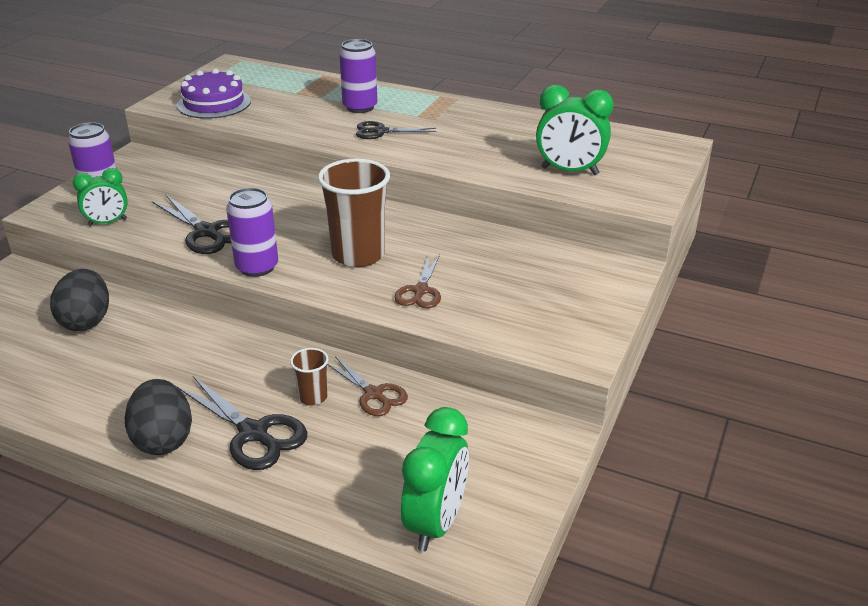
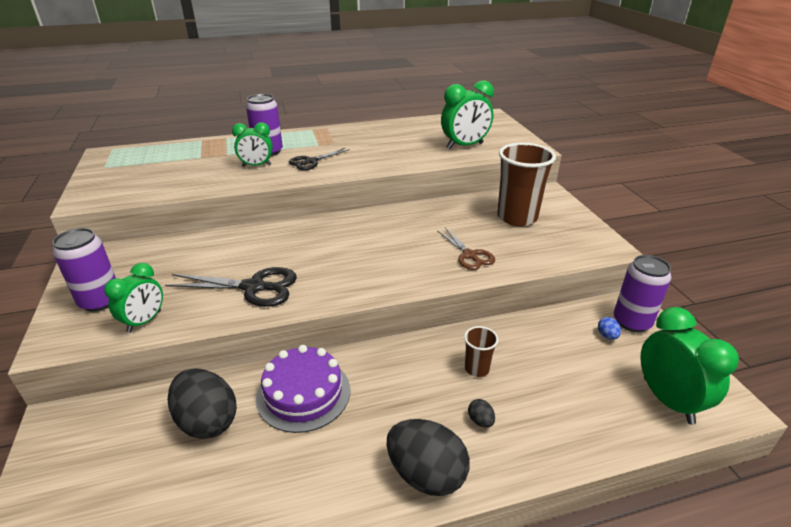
camera: 40 degrees left, 0 degrees up
purple cake [177,68,251,119] -> purple cake moved to [256,345,350,433]
black scissors [178,376,307,470] -> black egg [468,399,495,428]
purple can [226,188,278,277] -> purple can moved to [614,255,672,332]
brown cup [318,159,390,267] -> brown cup moved to [497,143,556,226]
brown scissors [327,356,408,416] -> none
none -> green clock [232,122,273,167]
none -> blue egg [598,317,621,340]

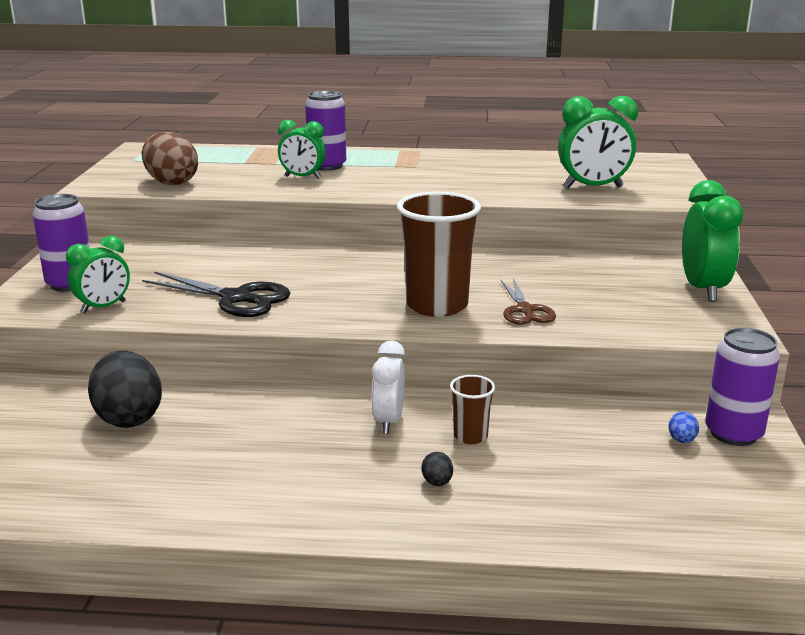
camera: 20 degrees right, 10 degrees down
purple cake [256,345,350,433] -> none
black scissors [289,148,350,170] -> none
black egg [387,419,470,496] -> none
brown cup [497,143,556,226] -> brown cup moved to [397,192,481,317]
green clock [640,307,739,424] -> green clock moved to [682,180,743,302]
none -> brown egg [142,132,198,185]
none -> white clock [372,341,405,434]

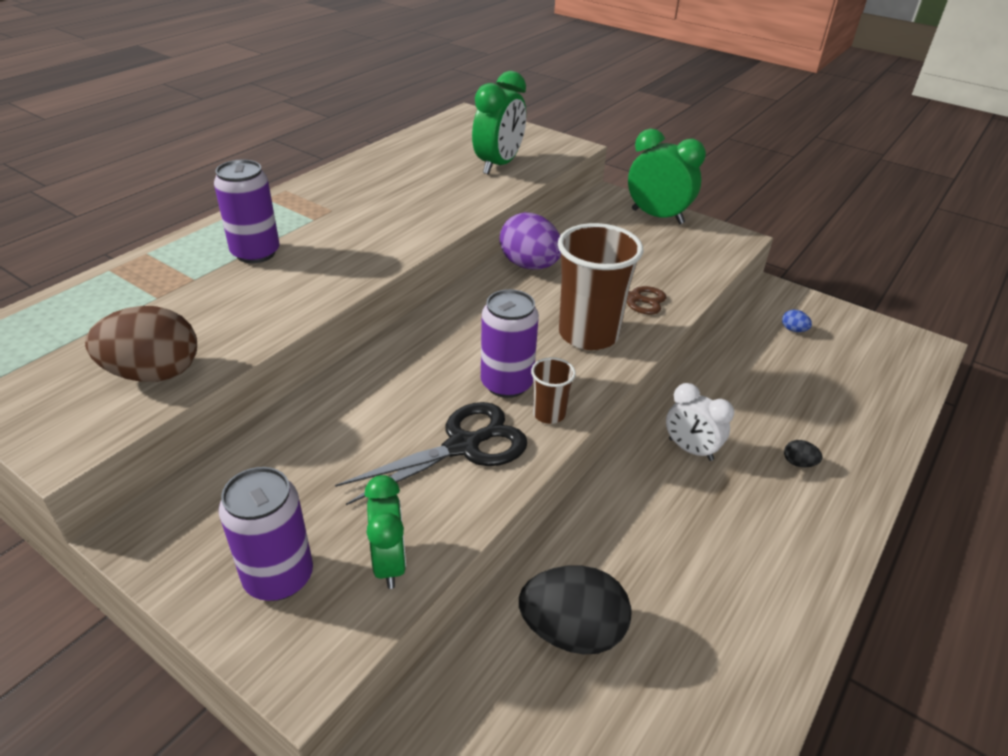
camera: 60 degrees left, 15 degrees up
green clock [278,120,326,179] -> none
brown cup [450,375,495,444] -> brown cup moved to [531,357,576,424]
purple can [705,328,780,446] -> purple can moved to [481,289,539,398]
none -> purple egg [499,212,561,270]

